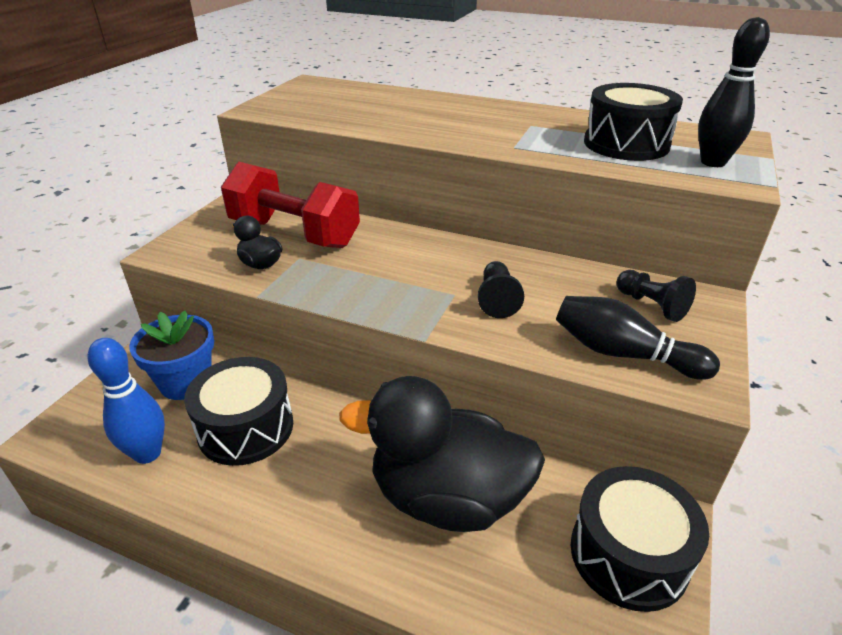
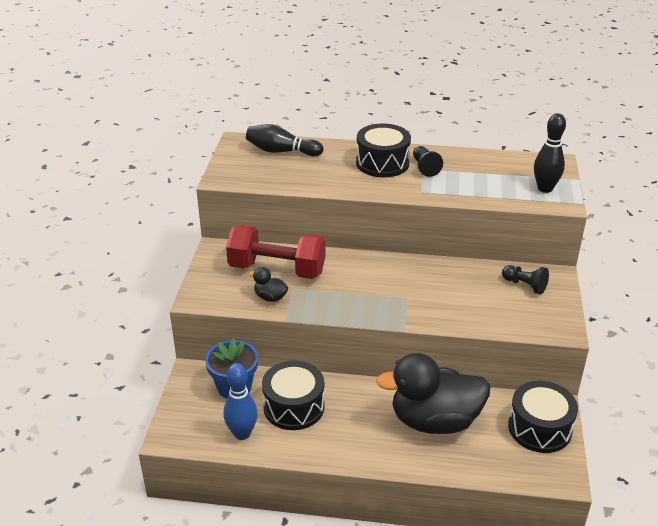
camera: 15 degrees left, 0 degrees up
black pawn [478,261,524,318] -> black pawn moved to [413,146,443,177]
black bowling pin [556,296,720,380] -> black bowling pin moved to [246,124,323,156]
black drum [584,83,683,161] -> black drum moved to [356,124,411,177]

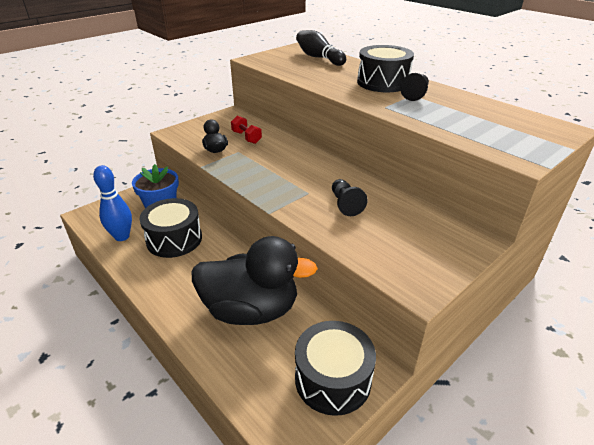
camera: 40 degrees right, 0 degrees up
red dumbbell [226,225,326,279] -> red dumbbell [231,116,262,144], size x0.45
black duck [376,353,490,434] -> black duck turned 150 degrees clockwise [192,236,318,325]
black pawn [502,265,549,294] -> black pawn moved to [332,179,368,216]
black bowling pin [534,113,566,193] -> none

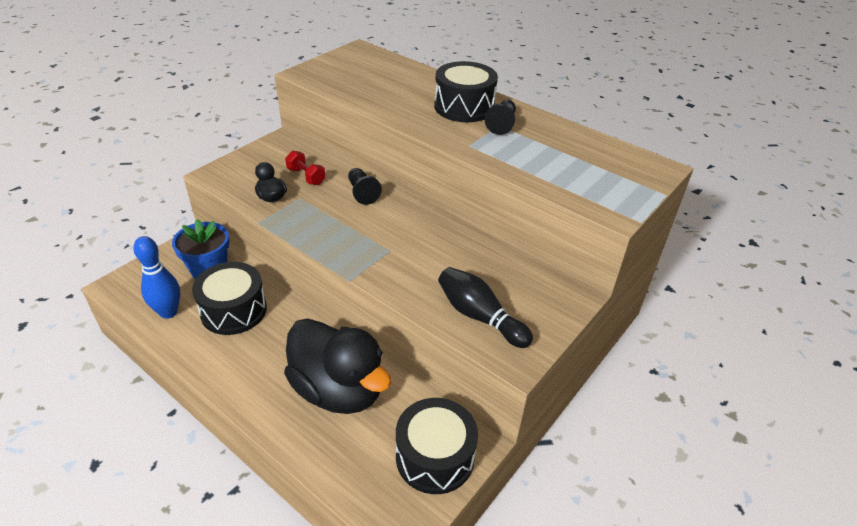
camera: 10 degrees left, 5 degrees up
black duck [192,236,318,325] -> black duck turned 45 degrees clockwise [284,318,391,414]
black bowling pin [296,30,346,66] -> black bowling pin moved to [438,267,533,348]
black pawn [332,179,368,216] -> black pawn moved to [348,168,382,205]

